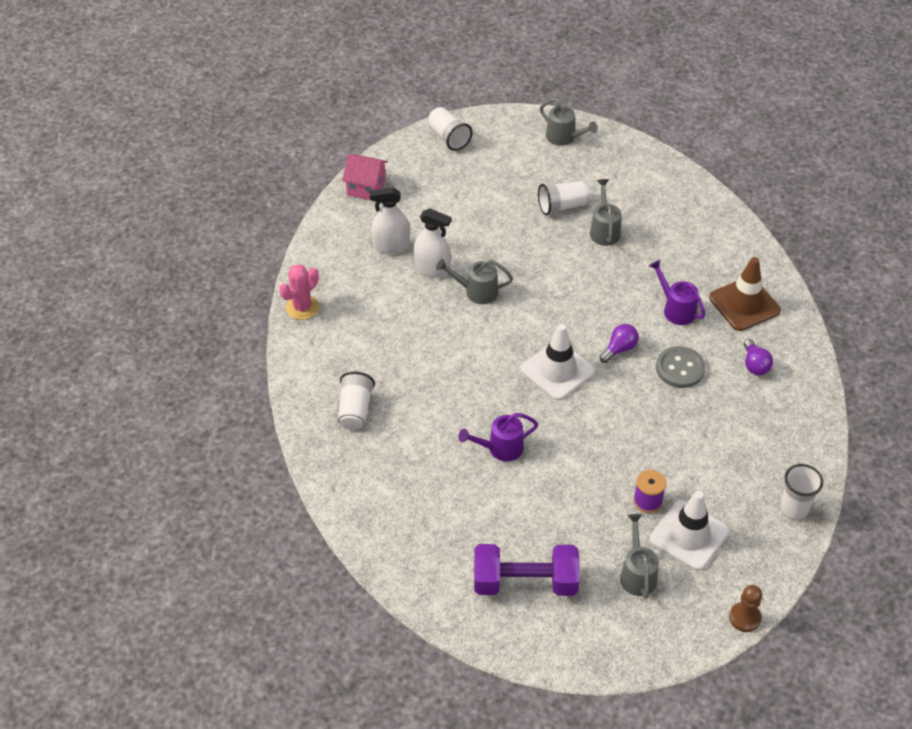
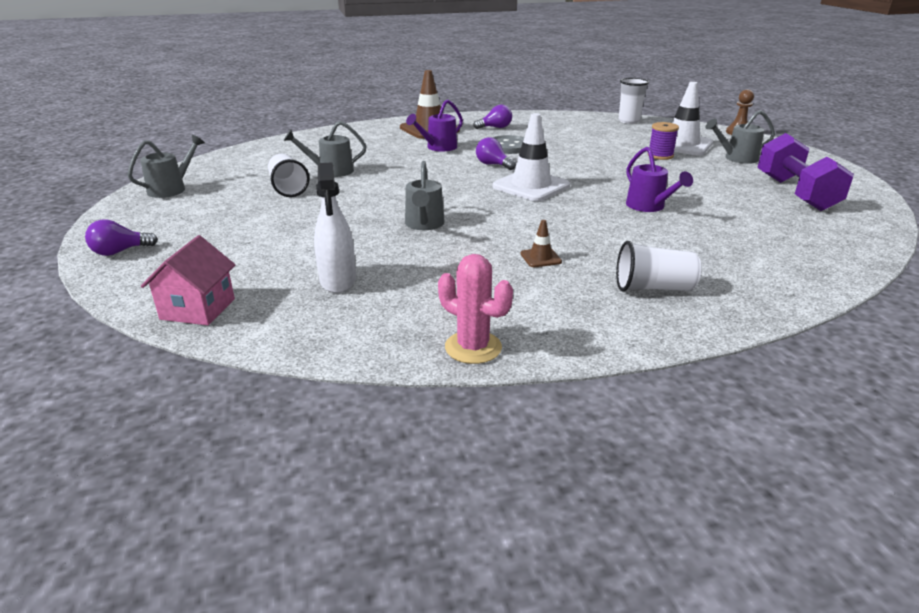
camera: 95 degrees left, 20 degrees down
white spray bottle [414,208,452,278] -> none
white cup [428,107,472,151] -> purple light bulb [85,219,158,256]
none -> brown traffic cone [520,220,562,267]

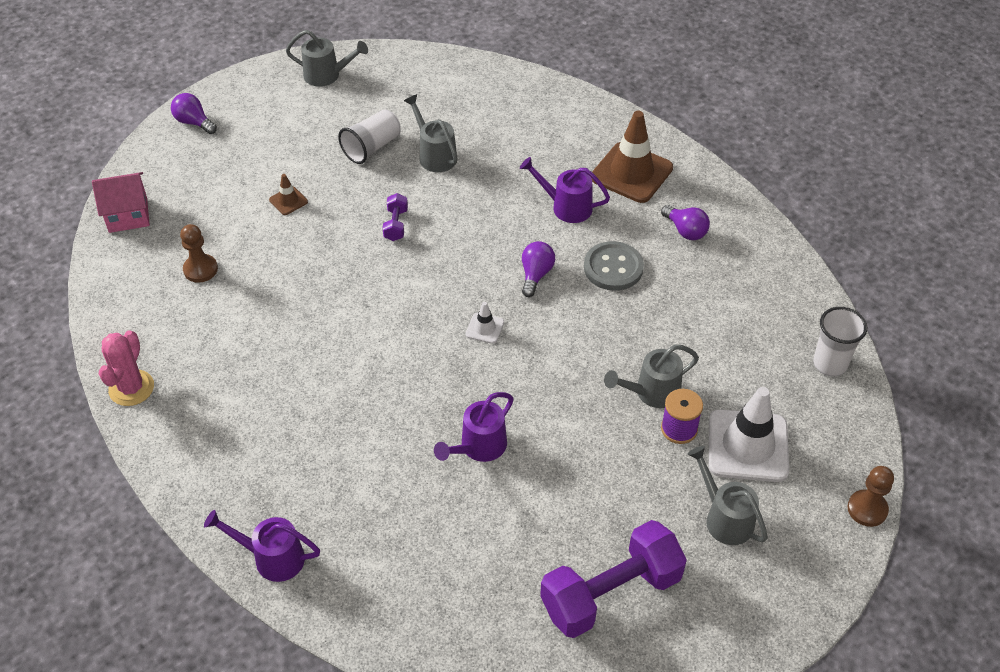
camera: 65 degrees right, 20 degrees up
white spray bottle [314,162,356,293] -> brown pawn [180,224,218,282]
grey watering can [405,161,445,230] -> grey watering can moved to [604,345,699,408]
white traffic cone [493,113,570,201] -> white traffic cone [466,302,504,344], size x0.45
brown traffic cone [520,220,562,267] -> brown traffic cone moved to [269,174,308,215]
white cup [616,241,701,292] -> none
none -> purple watering can [204,510,320,582]
none -> purple dumbbell [382,193,408,241]

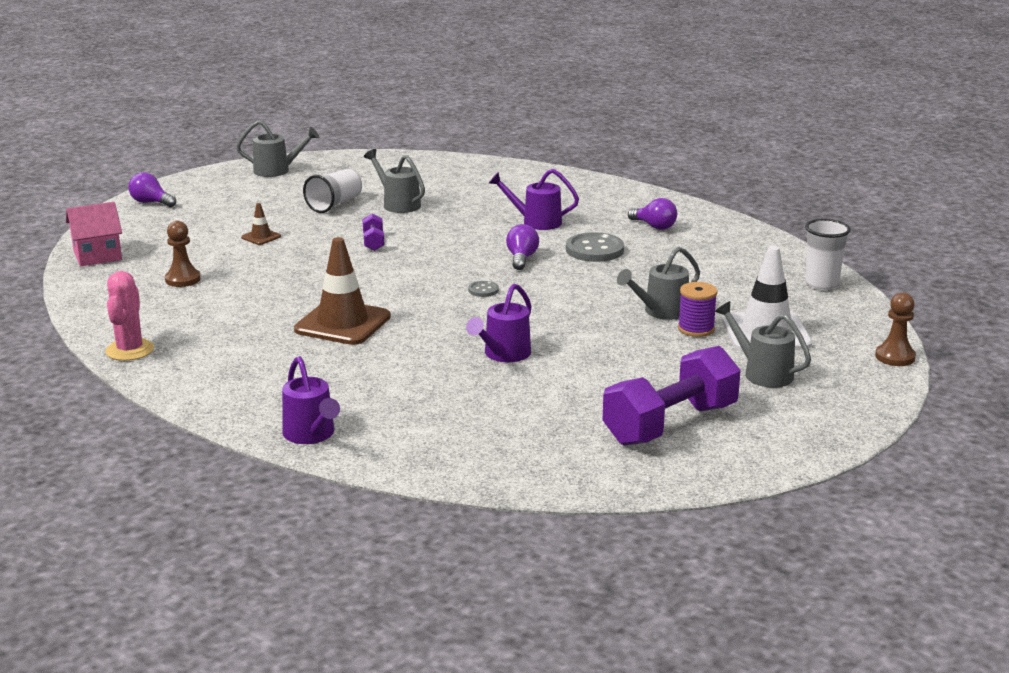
camera: 10 degrees left, 25 degrees down
purple watering can [204,510,320,582] -> purple watering can turned 120 degrees counterclockwise [282,356,340,444]
white traffic cone [466,302,504,344] -> grey button [468,281,499,297]
brown traffic cone [592,111,673,203] -> brown traffic cone moved to [294,237,391,345]

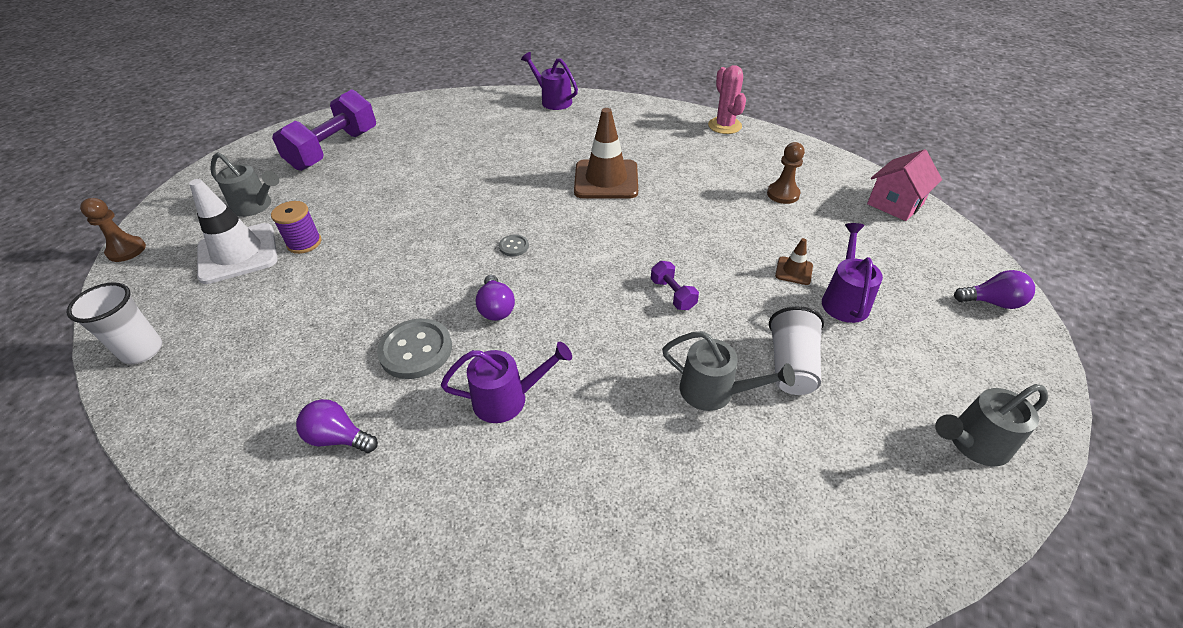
camera: 160 degrees right, 20 degrees up
purple watering can [466,284,532,362] -> purple watering can moved to [822,223,883,323]
grey watering can [617,247,700,320] -> none

